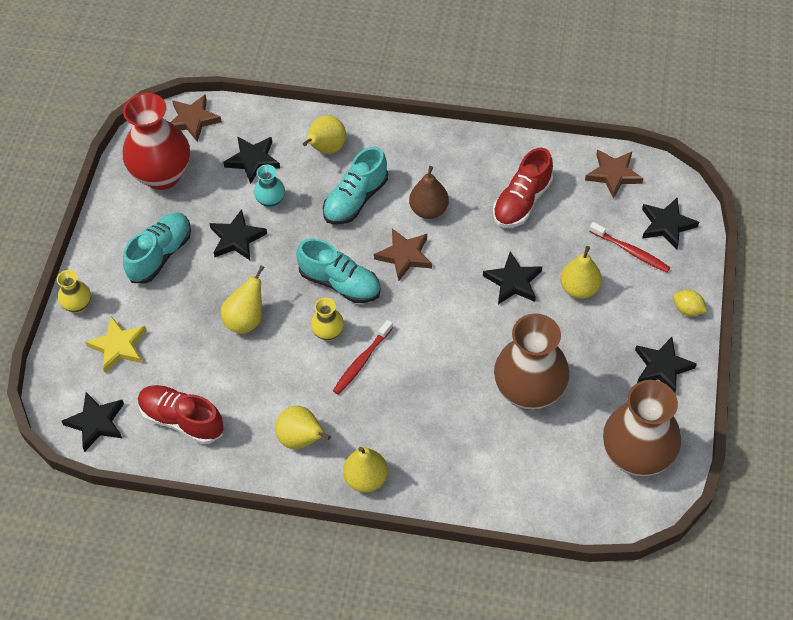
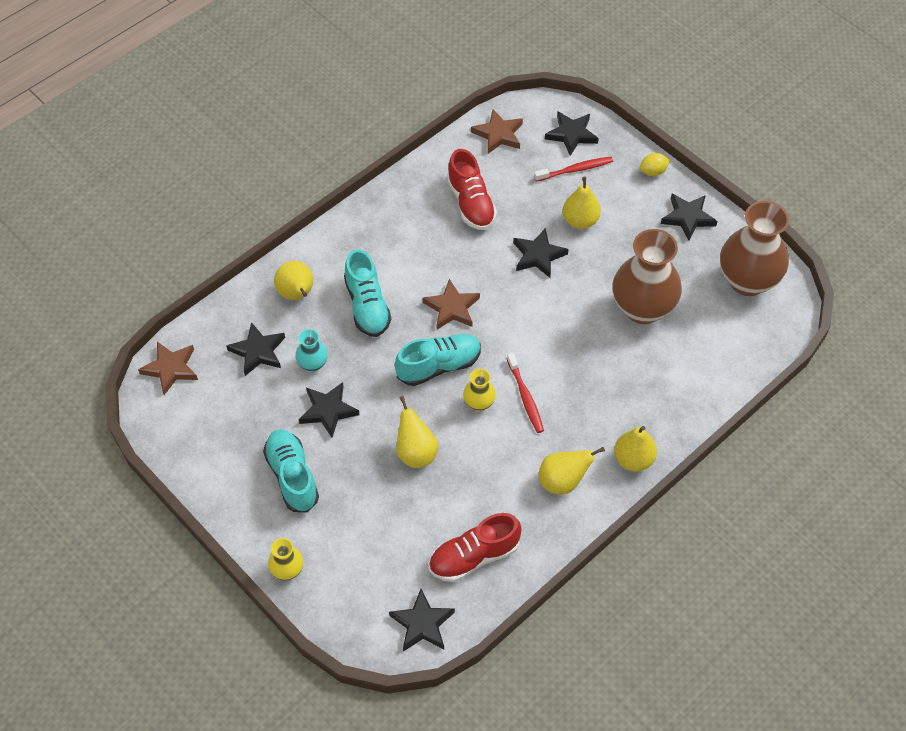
camera: 55 degrees left, 0 degrees up
yellow star [85,316,147,373] -> none
red vase [123,93,190,190] -> none
brown pear [409,166,449,219] -> none

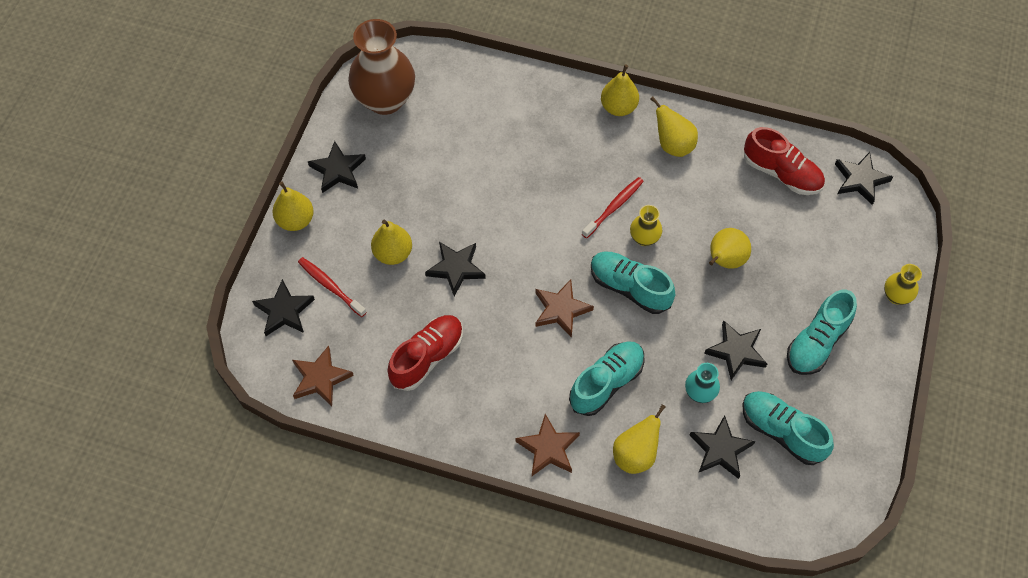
camera: 120 degrees left, 5 degrees up
brown star [138,342,198,395] -> brown star moved to [516,414,580,476]
brown vase [613,229,682,324] -> none
yellow lemon [640,153,670,176] -> yellow pear [273,181,314,231]
none -> turquoise shoe [742,391,834,465]

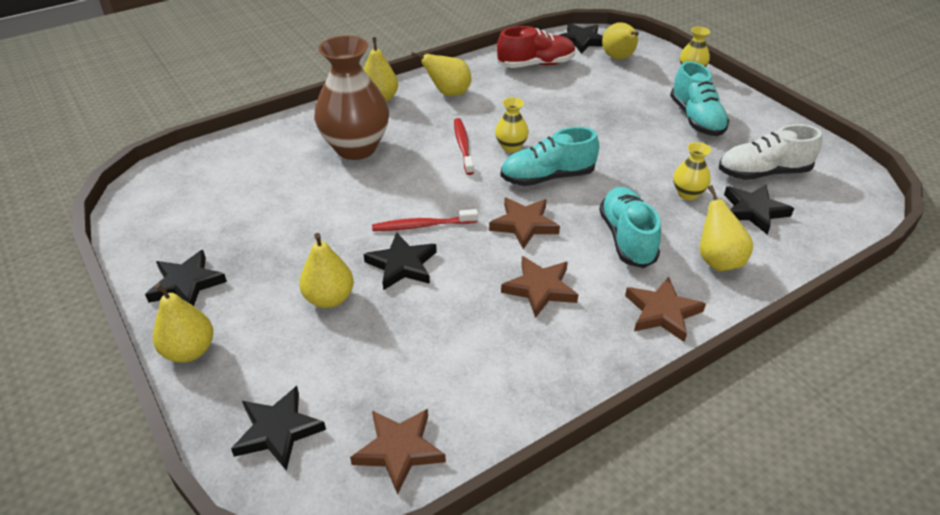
camera: 50 degrees left, 20 degrees down
red toothbrush [298,257,367,317] -> red toothbrush moved to [372,209,478,231]
brown vase [348,19,415,115] -> brown vase moved to [314,35,389,160]
red shoe [388,315,463,391] -> none
turquoise vase [685,363,720,403] -> yellow vase [673,142,711,200]
black star [704,320,767,380] -> none
yellow pear [709,228,751,269] -> yellow pear moved to [602,22,639,59]
turquoise shoe [742,391,834,465] -> white shoe [719,124,822,180]
none -> brown star [501,256,578,318]

